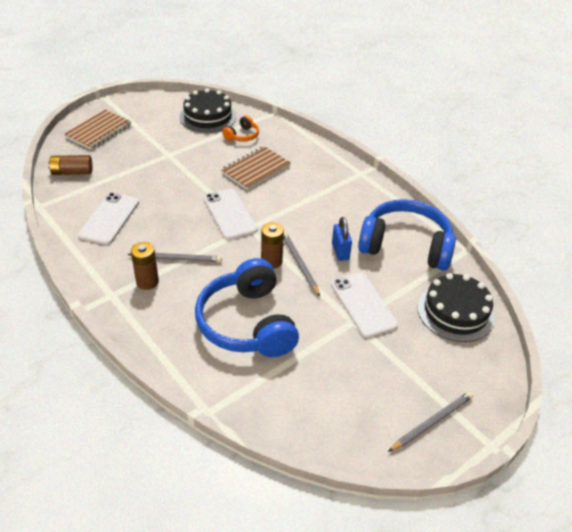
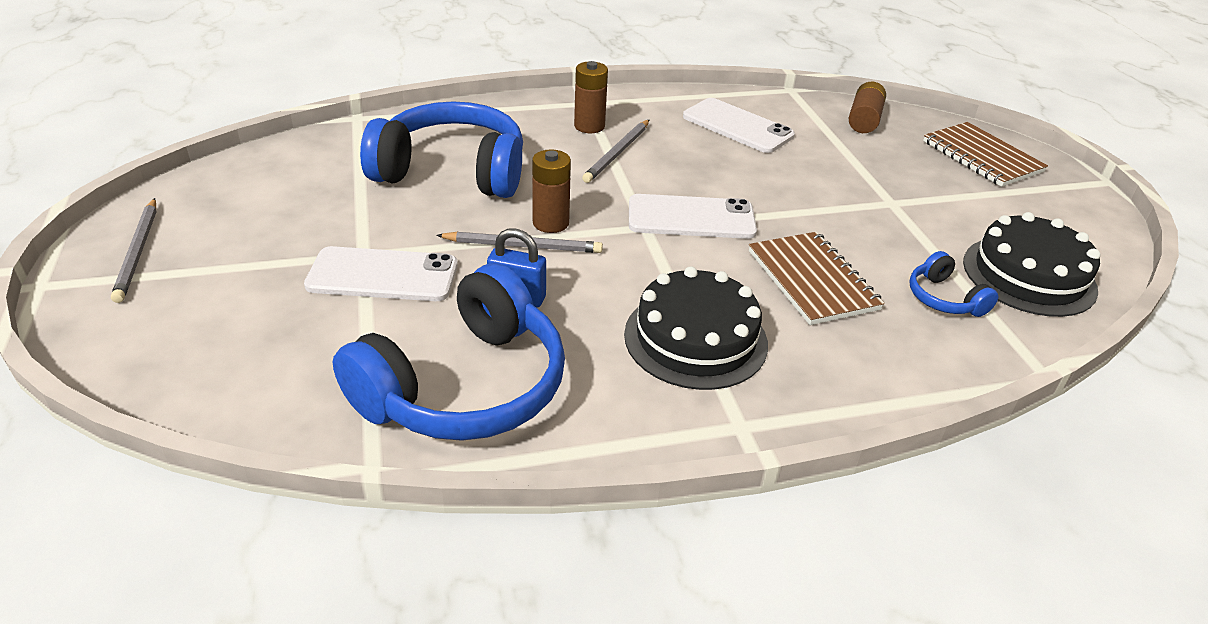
camera: 115 degrees right, 5 degrees down
orange headphones [222,115,259,141] -> blue headphones [909,251,998,317]
black cake [417,273,495,342] -> black cake moved to [624,266,768,390]

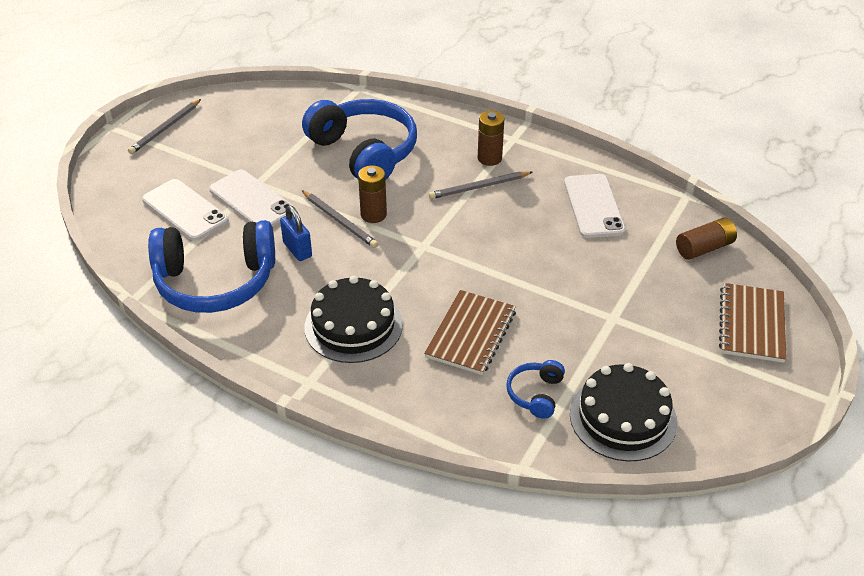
camera: 45 degrees right, 5 degrees up
white phone [629,194,757,239] -> white phone moved to [142,179,229,241]

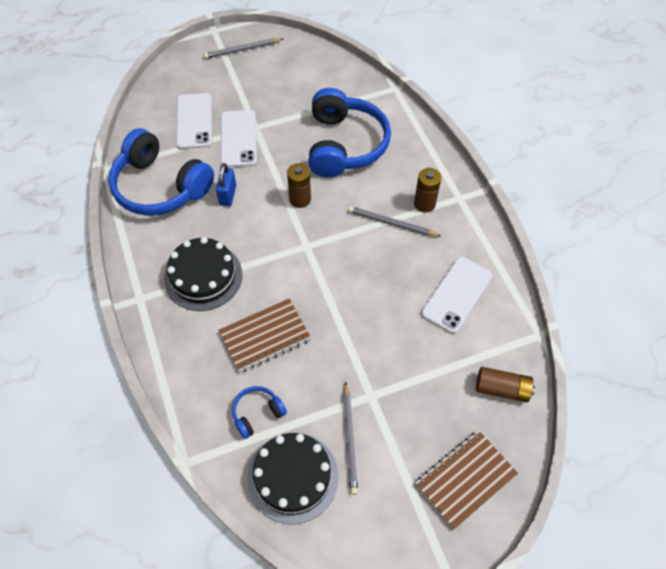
camera: 40 degrees right, 15 degrees up
grey pencil [302,190,378,248] -> grey pencil moved to [343,382,358,495]

